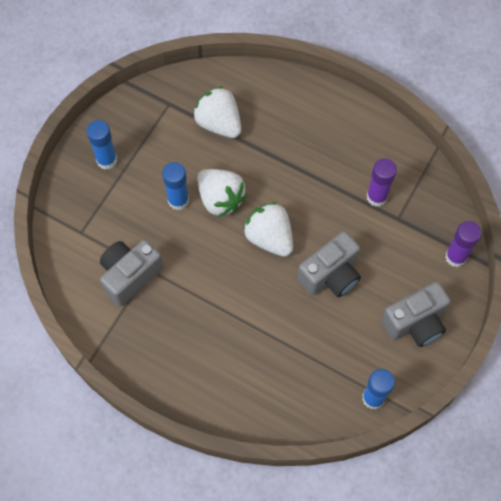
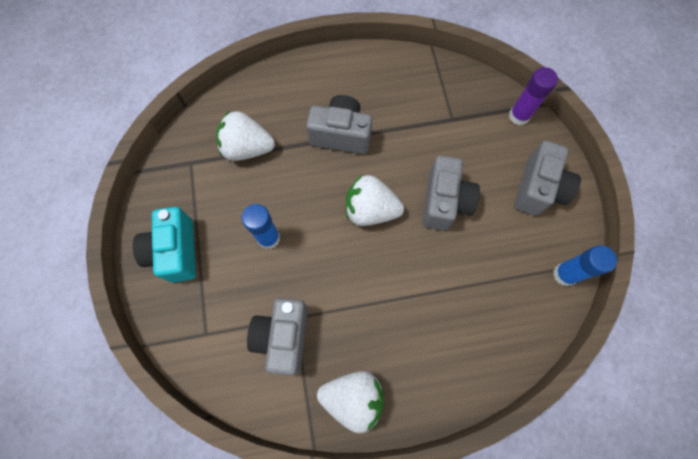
camera: 40 degrees left, 5 degrees up
blue glue stick [87,120,117,170] -> turquoise camera [132,207,196,283]
white strawberry [198,169,247,217] -> white strawberry moved to [317,371,384,433]
purple glue stick [367,158,397,207] -> none
none -> grey camera [306,95,372,154]

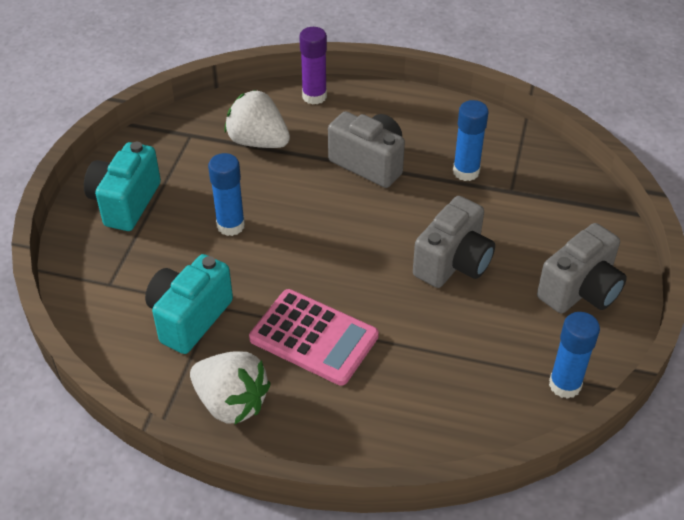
camera: 25 degrees right, 25 degrees down
grey camera [247,298,308,375] -> turquoise camera [145,254,233,354]
white strawberry [346,175,404,226] -> none
purple glue stick [509,67,558,126] -> purple glue stick moved to [299,27,327,105]
none -> pink calculator [249,289,379,386]
none -> blue glue stick [453,100,489,181]

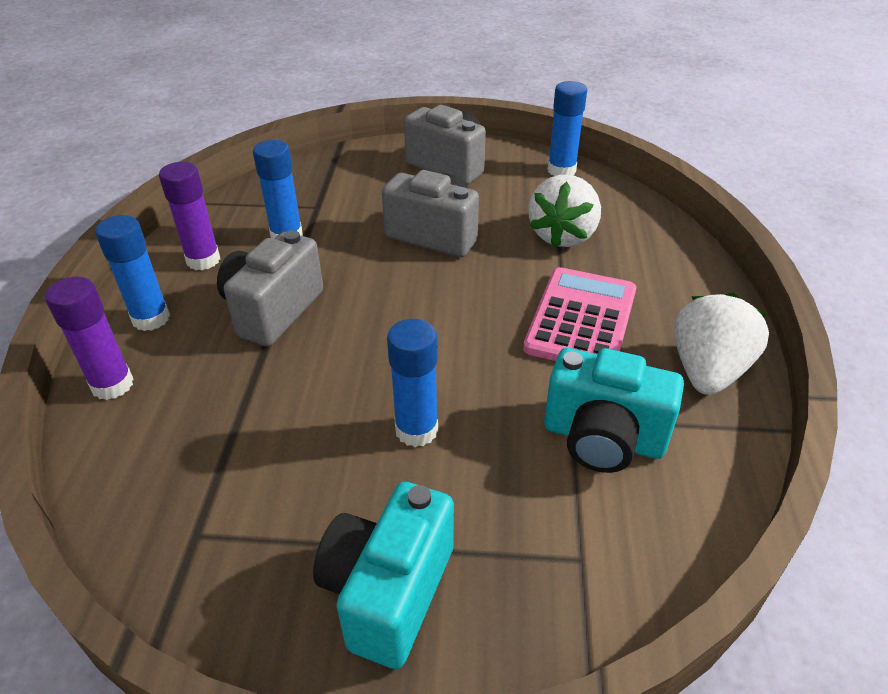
camera: 100 degrees left, 5 degrees down
turquoise camera [84,142,161,231] -> turquoise camera turned 105 degrees clockwise [313,482,454,669]
white strawberry [225,90,290,148] -> white strawberry moved to [529,175,601,248]
none -> blue glue stick [95,215,170,331]
none -> purple glue stick [159,162,220,270]

